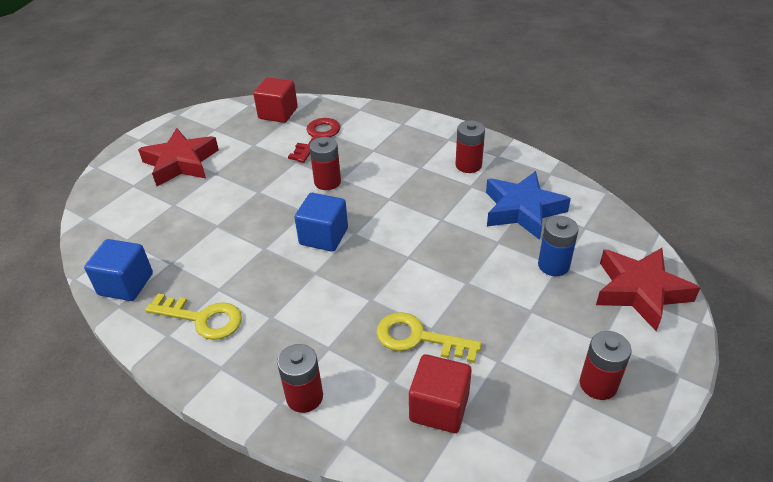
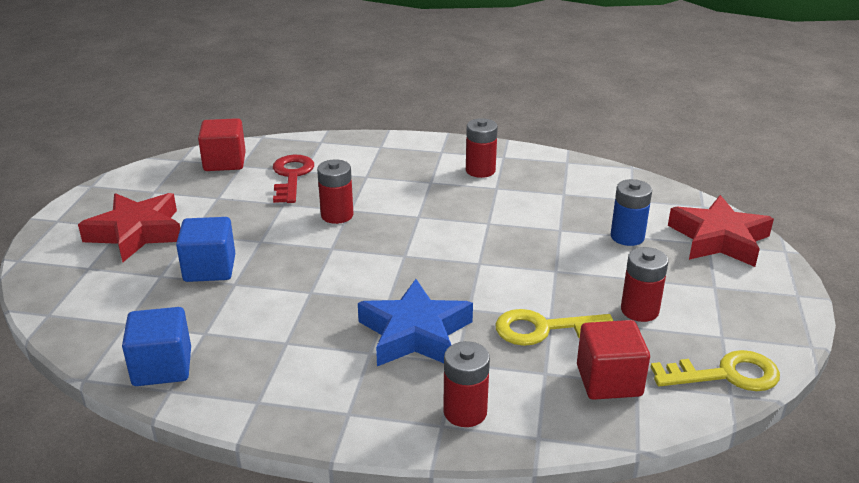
camera: 25 degrees left, 10 degrees down
yellow key [145,294,242,340] -> yellow key moved to [651,350,780,391]
blue cube [294,193,348,252] -> blue cube moved to [176,217,235,282]
blue star [486,171,571,240] -> blue star moved to [358,279,473,366]
red battery [580,331,632,400] -> red battery moved to [621,247,668,322]

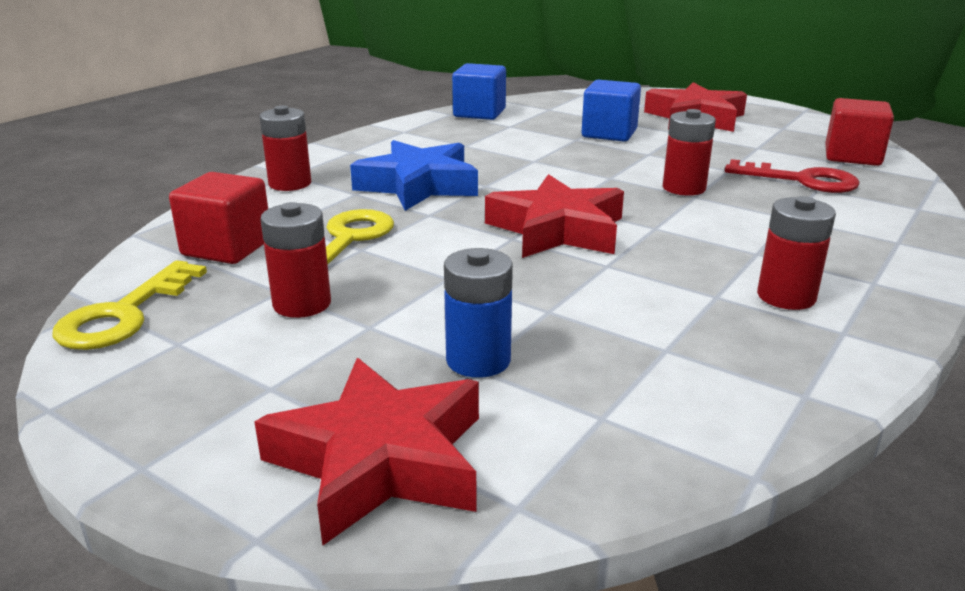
camera: 115 degrees right, 5 degrees down
none -> red star [485,174,624,258]

